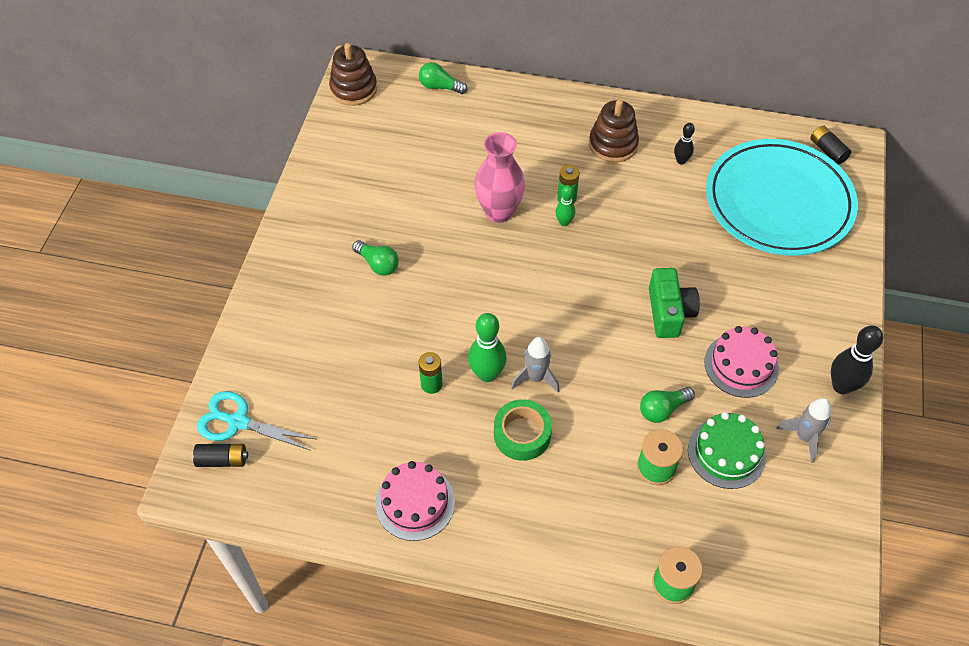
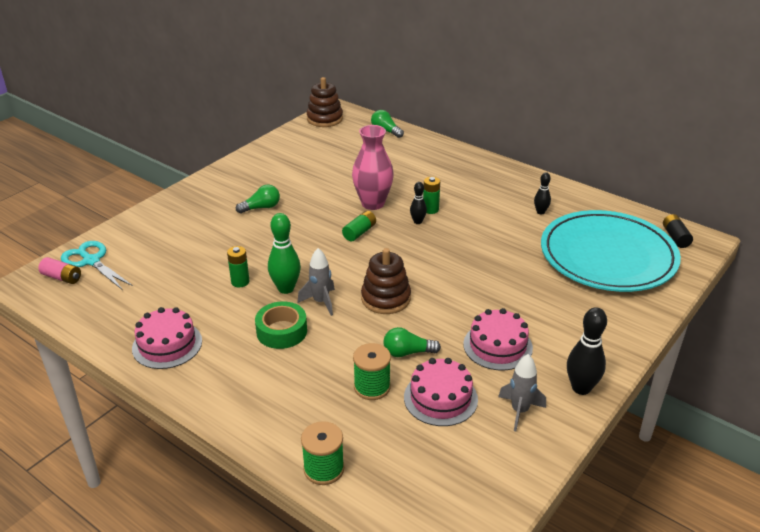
camera: 25 degrees right, 20 degrees down
black battery [193,444,248,467] -> pink battery [38,257,81,284]
green light bulb [352,240,399,276] -> green light bulb turned 90 degrees counterclockwise [236,184,280,214]
green bowling pin [555,185,575,226] -> black bowling pin [410,182,427,224]
brown stacking toy [589,99,639,163] -> brown stacking toy moved to [361,248,411,314]
green camera [649,268,700,338] -> none
green cake [688,412,766,489] -> pink cake [404,358,478,426]
none -> green battery [342,211,376,241]

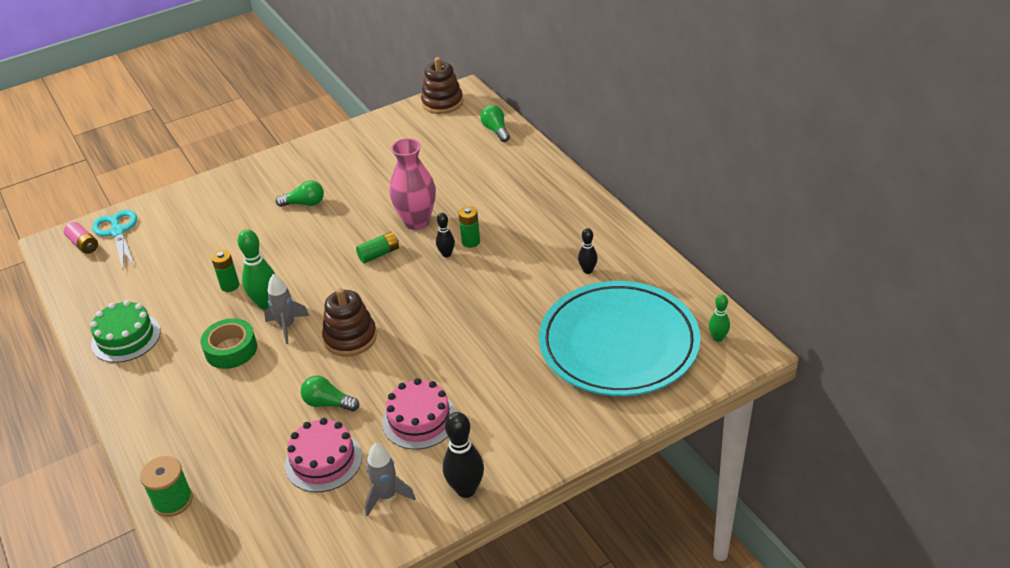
camera: 25 degrees right, 5 degrees up
pink cake [132,307,202,369] -> green cake [90,300,161,363]
green spool [353,343,391,400] -> none
black battery [663,214,693,248] -> green bowling pin [709,294,730,342]

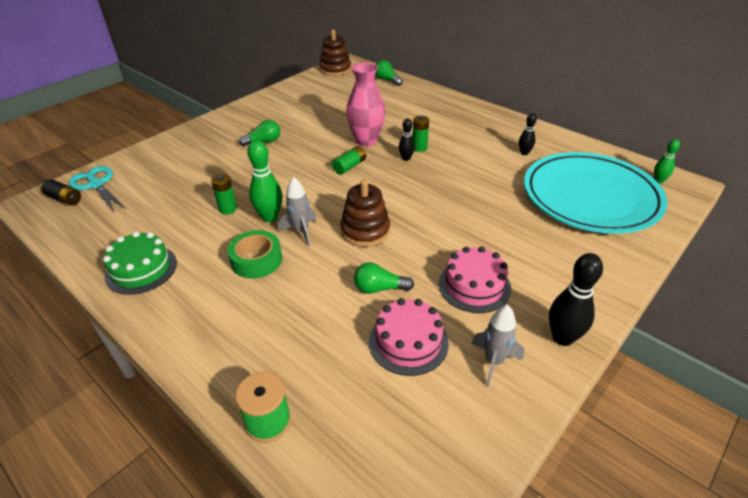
camera: 20 degrees left, 0 degrees up
pink battery [64,222,98,254] -> black battery [41,179,81,206]

